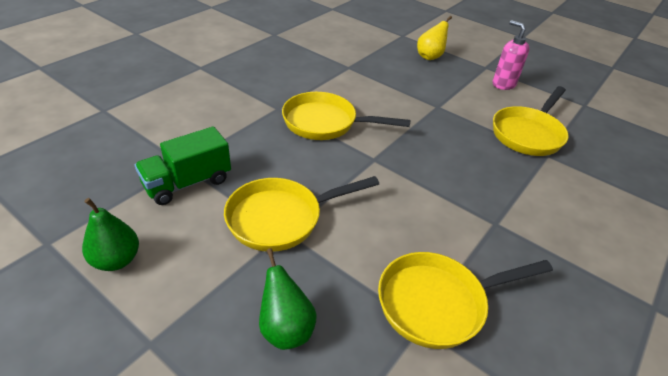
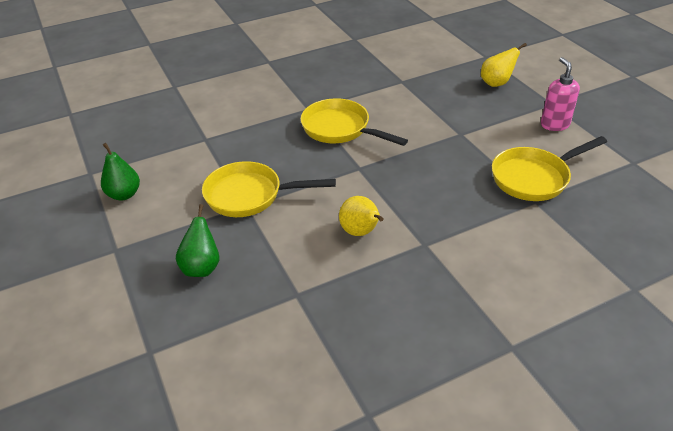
camera: 30 degrees right, 0 degrees up
green truck [135,126,231,205] -> none
yellow pan [378,252,553,349] -> none
none -> yellow pear [339,196,384,236]

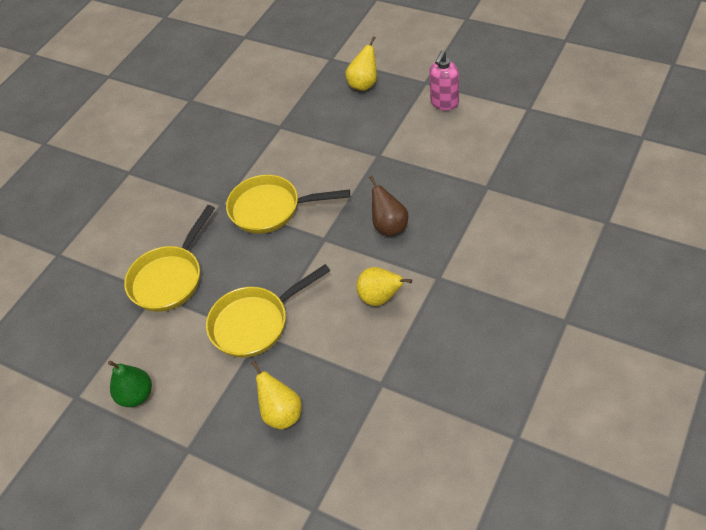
camera: 30 degrees left, 10 degrees up
green pear [176,204,219,277] -> yellow pear [252,361,302,430]
yellow pan [492,136,607,201] -> yellow pan moved to [124,205,215,312]
pink soap dispenser [541,57,580,131] -> pink soap dispenser turned 105 degrees counterclockwise [429,51,459,110]
none -> brown pear [369,175,408,236]

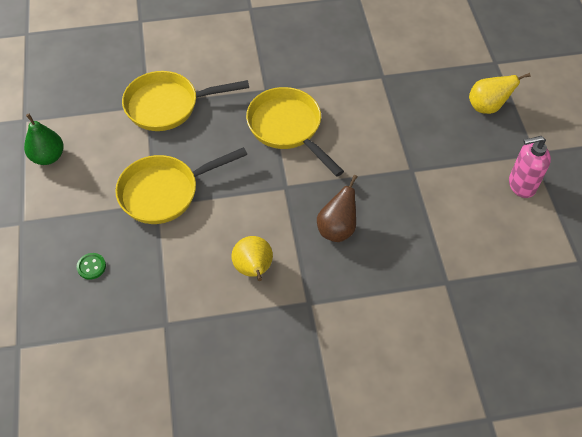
camera: 45 degrees right, 5 degrees up
yellow pan [206,264,330,358] -> yellow pan turned 45 degrees counterclockwise [115,147,247,224]
yellow pear [252,361,302,430] -> green button [77,253,106,280]

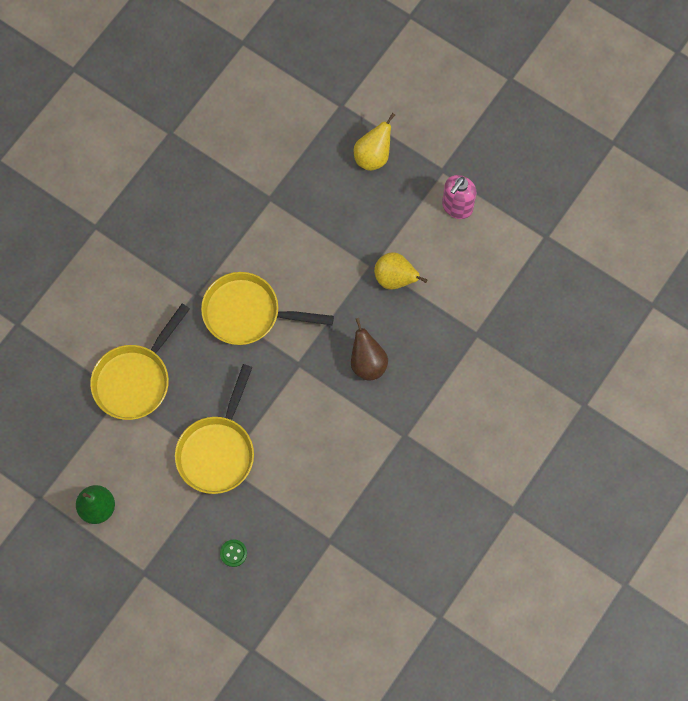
camera: 45 degrees left, 15 degrees up
yellow pear [231,236,273,281] -> yellow pear moved to [374,252,428,290]

